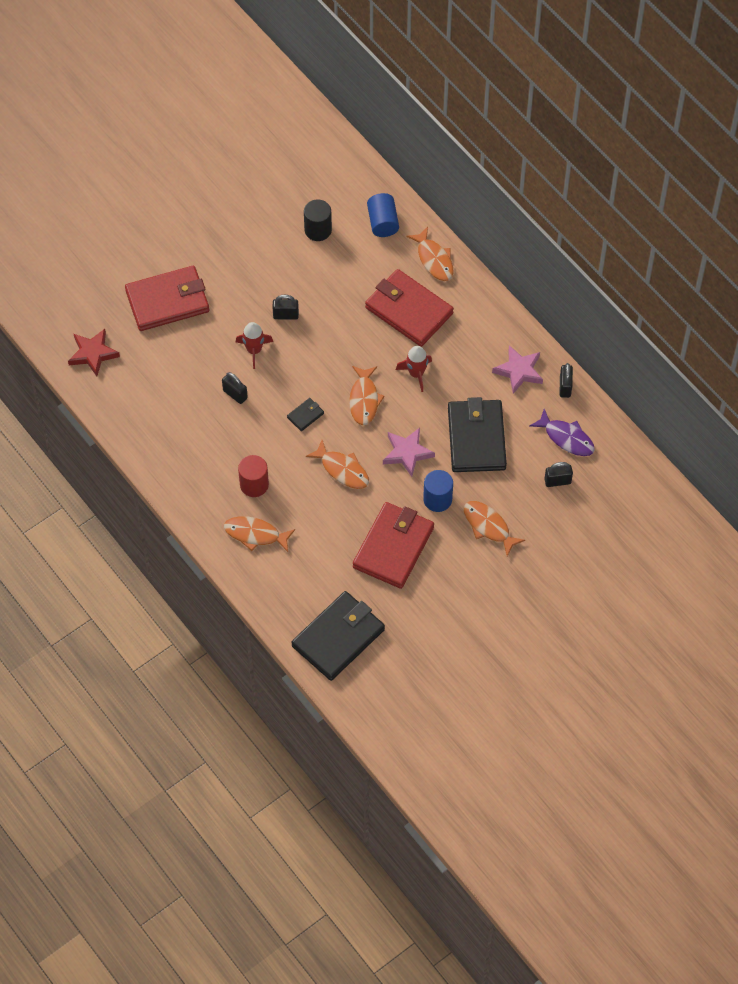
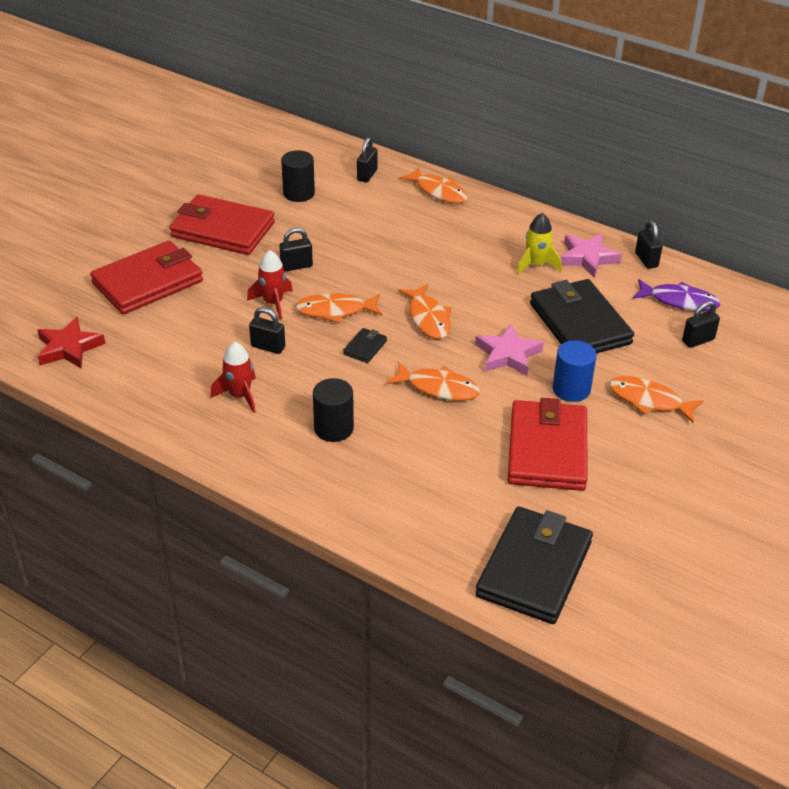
camera: 20 degrees left, 20 degrees down
orange fish [224,516,295,552] -> orange fish moved to [295,293,382,323]
red cylinder [238,455,269,497] -> black cylinder [313,378,354,442]
red wallet [365,269,454,347] -> red wallet moved to [169,194,275,255]
blue cylinder [367,193,399,237] -> black padlock [357,137,378,183]
red rocket [396,346,432,392] -> red rocket moved to [210,342,256,413]
none -> yellow rocket [517,213,562,275]

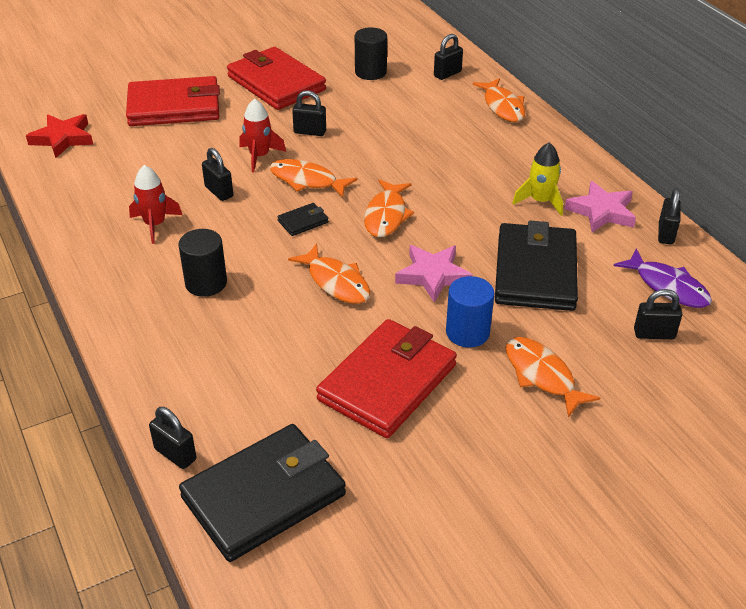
camera: 30 degrees right, 0 degrees up
none -> black padlock [149,407,196,469]

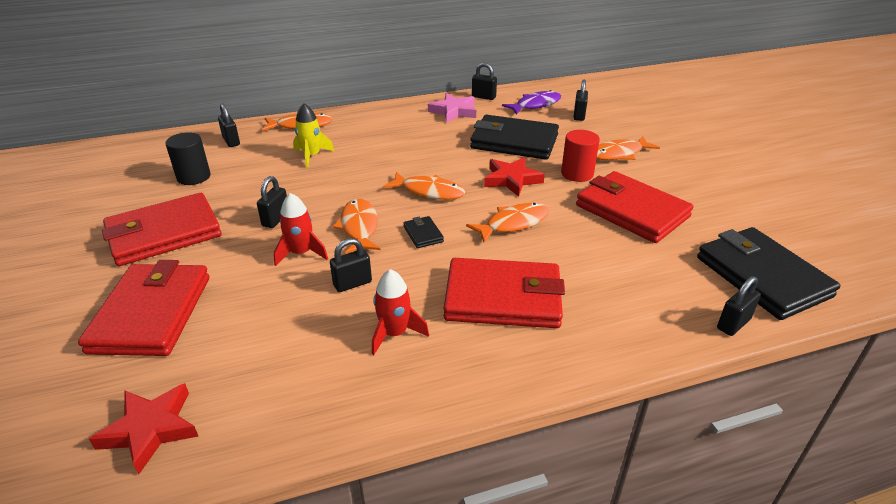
camera: 80 degrees left, 5 degrees down
black cylinder [178,229,227,297] -> red wallet [444,258,565,328]
orange fish [270,159,358,198] -> orange fish turned 135 degrees clockwise [333,199,380,254]
pink star [395,245,473,302] -> red star [484,157,545,197]
blue cylinder [446,276,495,347] -> red cylinder [561,130,600,182]
yellow rocket [512,142,563,216] -> yellow rocket moved to [293,103,334,168]

